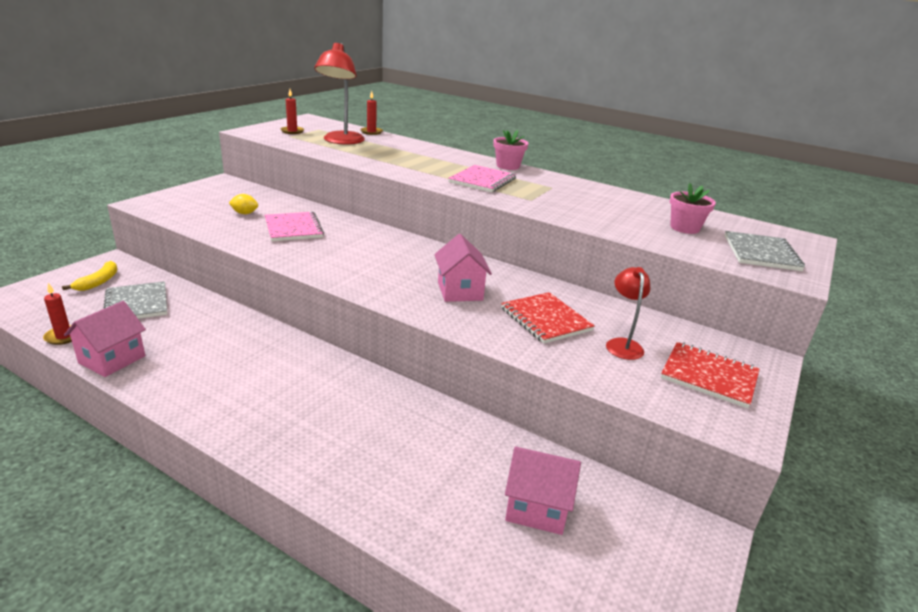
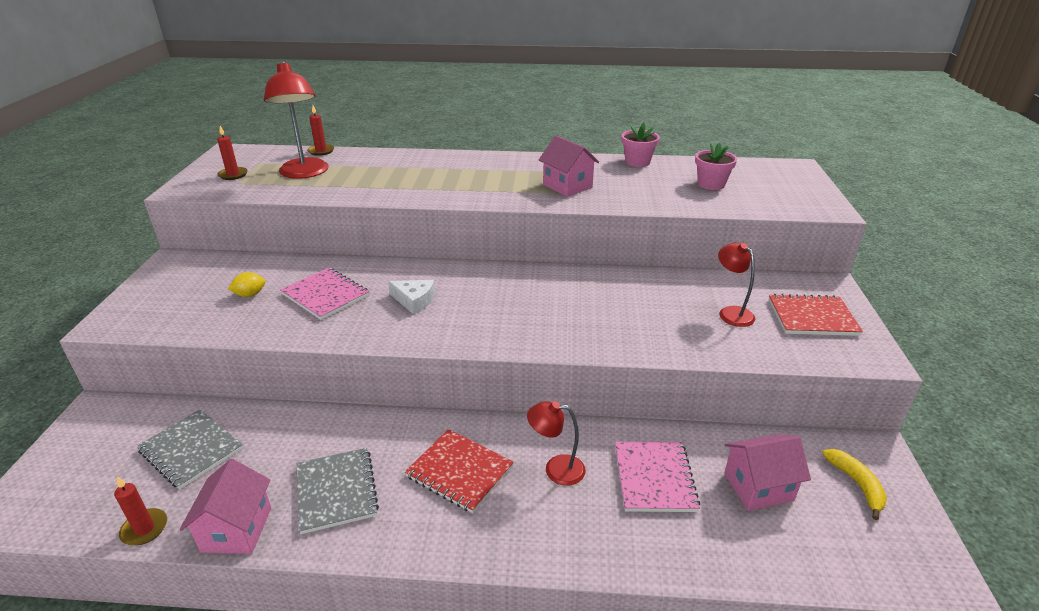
camera: 25 degrees left, 5 degrees up
yellow banana [62,261,118,291] -> yellow banana moved to [823,449,887,520]
pink house [434,234,492,302] -> pink house moved to [539,136,599,197]
pink notebook [448,165,516,193] -> pink notebook moved to [615,442,700,512]
pink flower pot [493,130,528,170] -> pink flower pot moved to [621,122,660,167]
red notebook [501,292,595,344] -> red notebook moved to [405,429,514,513]
grey notebook [725,231,805,271] -> grey notebook moved to [297,448,379,534]
none -> white cheese [388,280,435,315]
none -> red lamp [527,401,586,486]

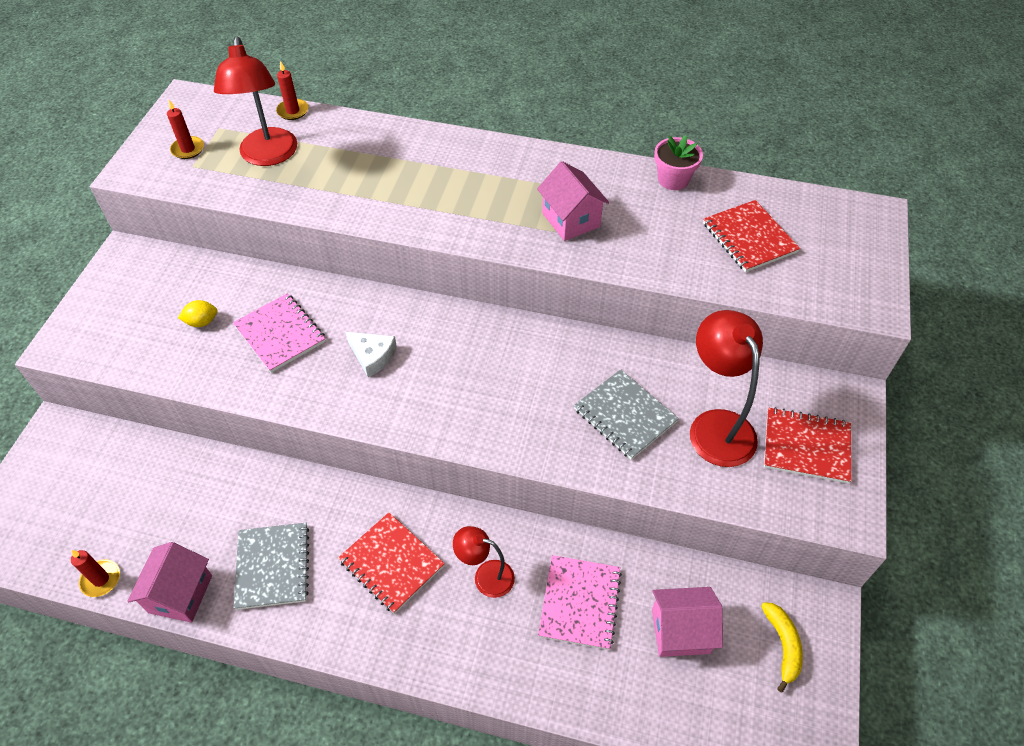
camera: 10 degrees right, 20 degrees up
grey notebook [137,409,243,489] -> grey notebook moved to [574,369,679,460]
pink flower pot [695,143,737,190] -> red notebook [703,200,800,272]
red lamp [718,243,755,327] -> red lamp [690,310,763,467], size x1.71

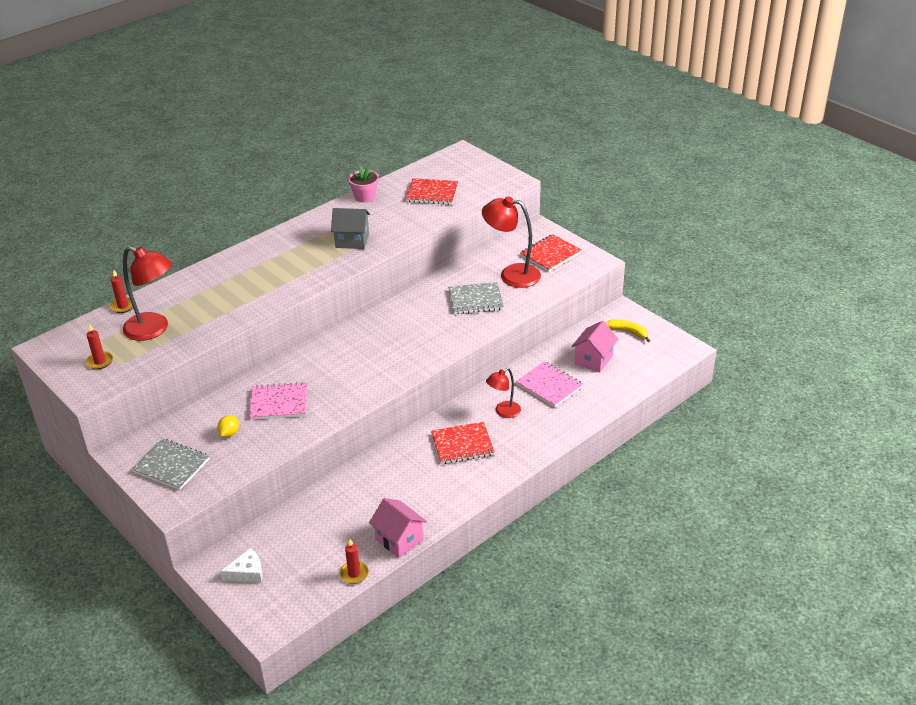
camera: 55 degrees left, 15 degrees down
grey notebook [233,523,309,610] -> grey notebook moved to [132,438,209,490]
white cheese [346,332,397,377] -> white cheese moved to [220,548,263,583]
pink house [537,161,609,241] -> grey house [331,208,370,249]

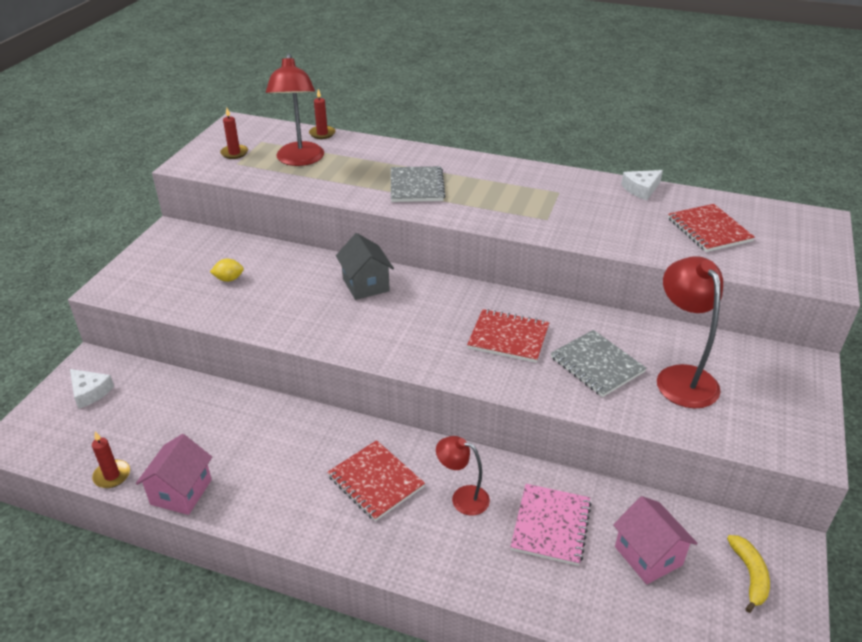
camera: 60 degrees right, 0 degrees up
grey notebook [132,438,209,490] -> grey notebook moved to [391,166,445,202]
pink notebook [249,382,307,420] -> none
grey house [331,208,370,249] -> grey house moved to [336,233,394,300]
pink flower pot [348,167,379,202] -> white cheese [621,170,663,200]
red notebook [520,234,581,272] -> red notebook moved to [467,309,549,363]
pink house [571,321,618,372] -> pink house turned 60 degrees clockwise [613,496,697,584]

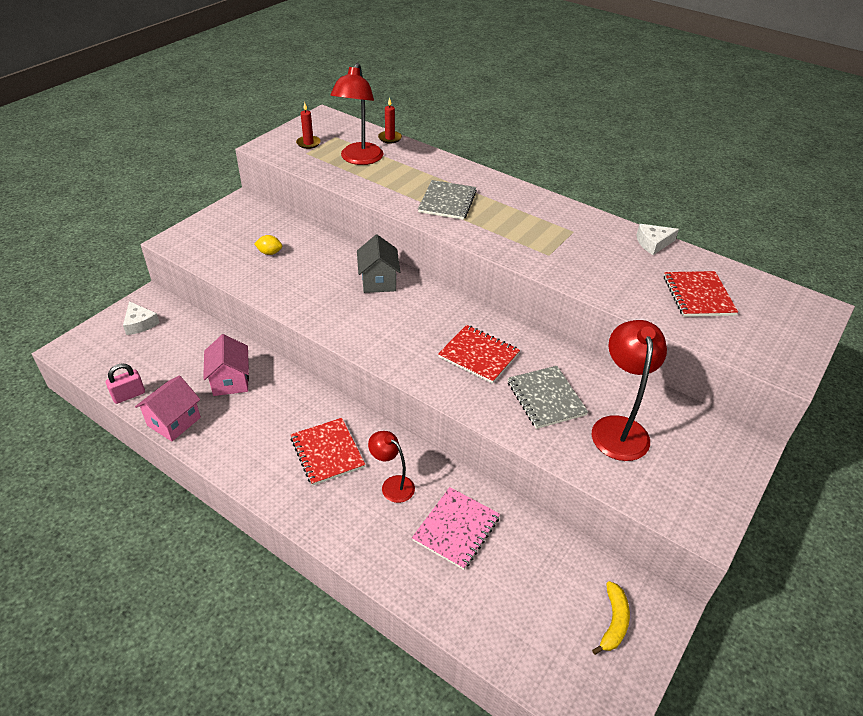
camera: 15 degrees right, 5 degrees up
red candle [92,432,130,488] -> pink padlock [106,363,145,404]
pink house [613,496,697,584] -> pink house moved to [203,334,249,396]

